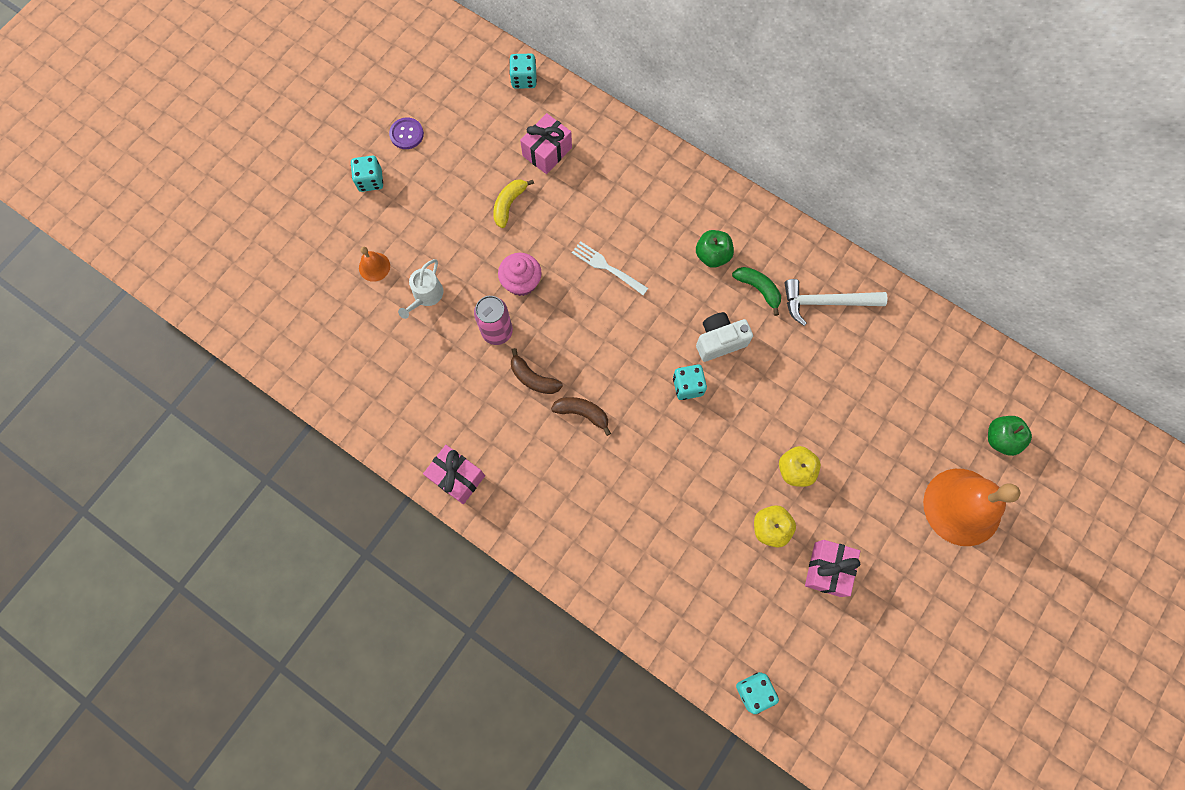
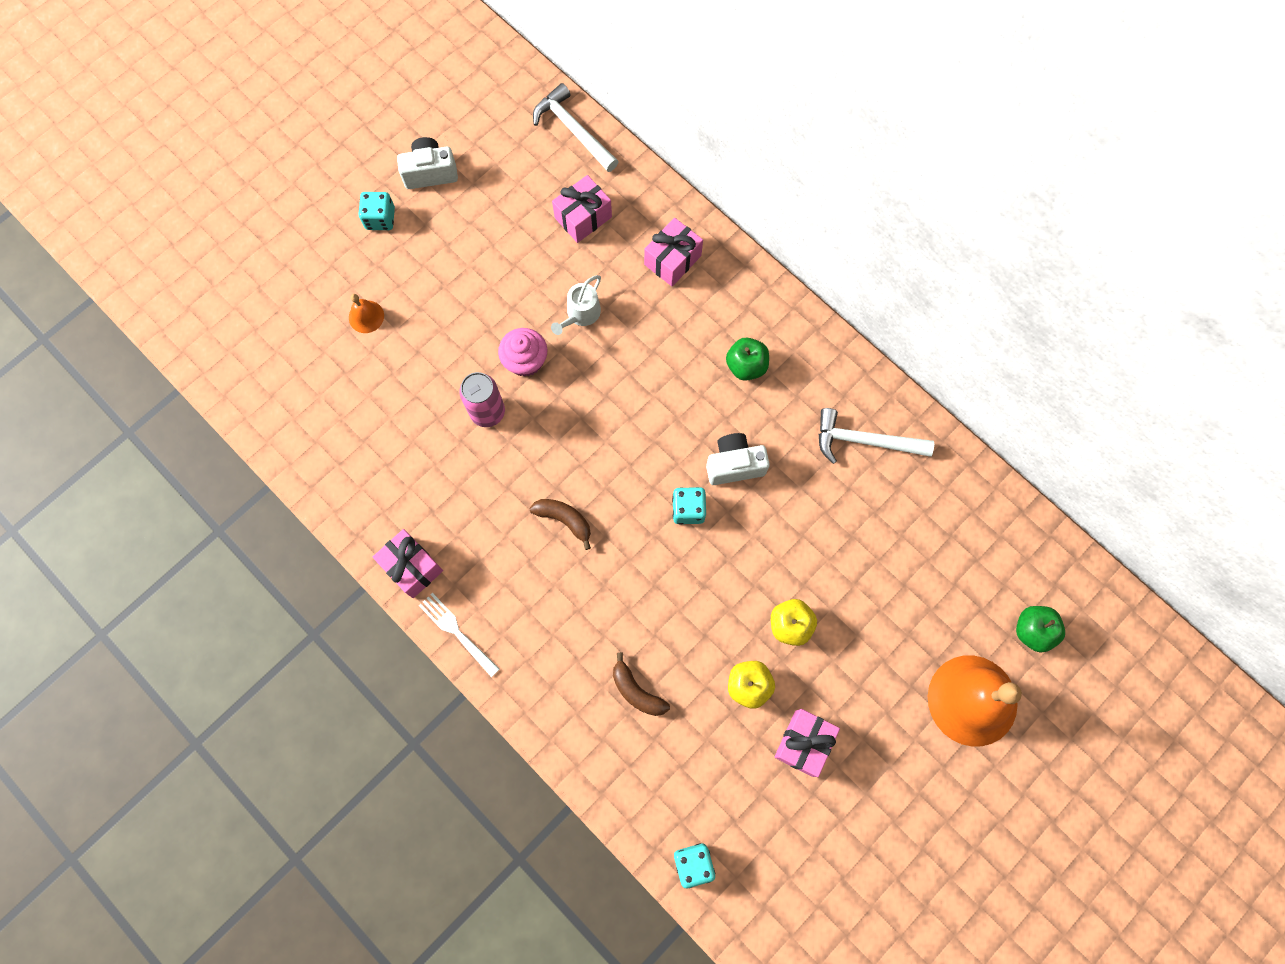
camera: 10 degrees right, 0 degrees up
purple button [389,118,424,149] -> white camera [397,137,458,189]
white watering can [398,259,444,319] -> white watering can moved to [551,275,601,335]
yellow banana [493,179,534,228] -> none
turquoise dice [509,54,537,89] -> white hammer [533,83,619,172]
brown banana [511,348,563,394] -> brown banana moved to [613,652,670,716]
white fork [572,241,648,295] -> white fork moved to [419,593,500,677]
green banana [732,267,781,316] -> none
none -> pink gift [644,218,703,286]

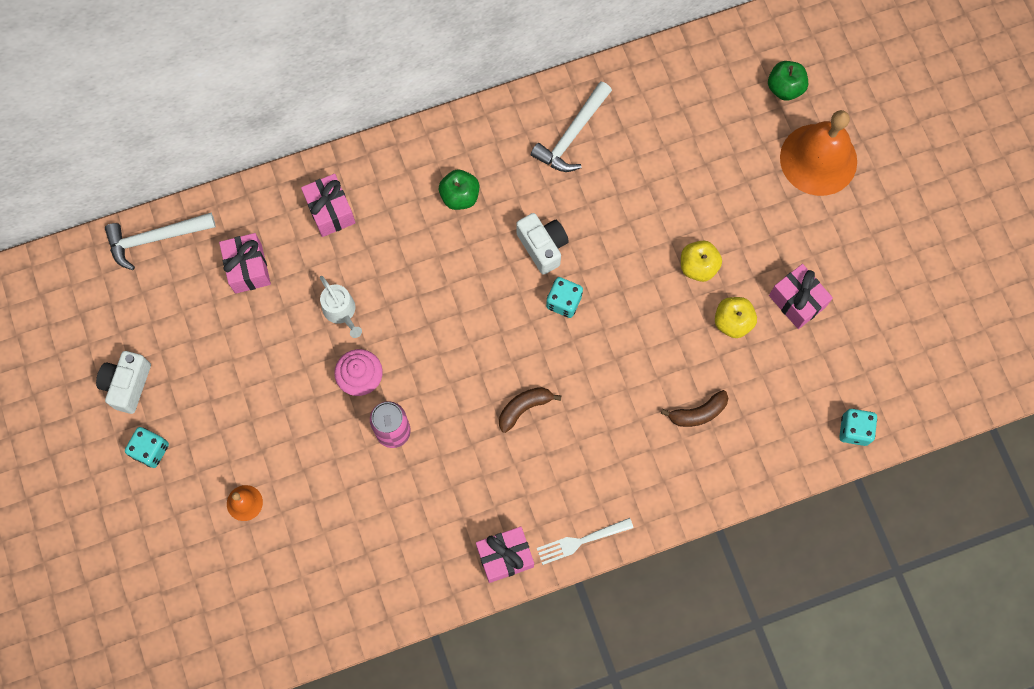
camera: 65 degrees left, 0 degrees up
white camera [706,433,770,485] -> white camera turned 135 degrees clockwise [516,213,569,275]

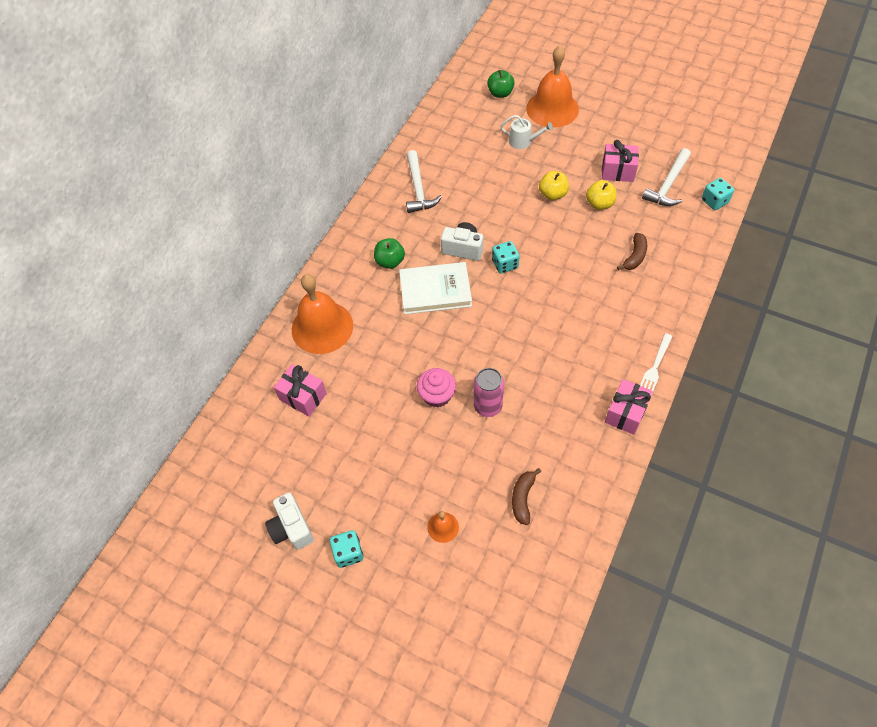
camera: 40 degrees left, 15 degrees down
white hammer [105,213,216,270] -> white hammer moved to [642,148,691,206]
pink gift [301,174,356,237] -> orange bell [292,274,353,354]
white watering can [320,276,362,338] -> white watering can moved to [500,115,553,149]
brown banana [499,387,561,433] -> brown banana moved to [512,468,541,525]
none -> white book [399,262,472,314]

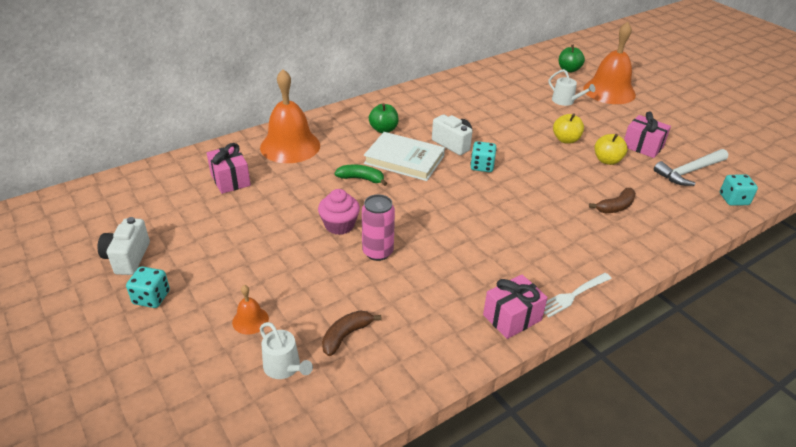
camera: 25 degrees right, 20 degrees down
white hammer [406,150,442,213] -> none
none -> white watering can [260,322,313,379]
none -> green banana [335,165,387,186]

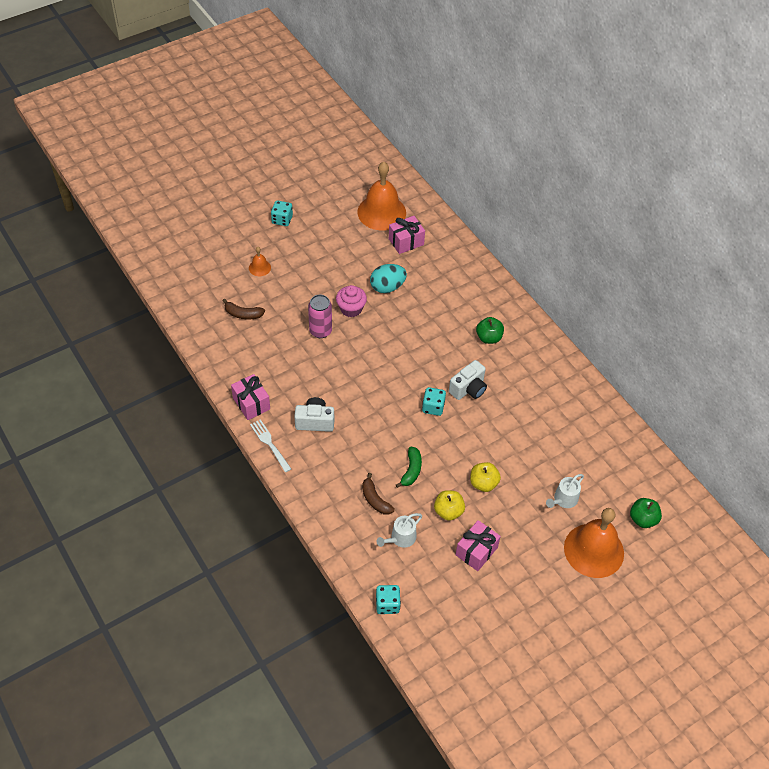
camera: 90 degrees right, 15 degrees up
white camera [97,217,150,275] -> white camera moved to [294,397,334,432]
orange bell [260,69,320,163] -> orange bell moved to [358,162,406,231]
white watering can [260,322,313,379] -> white watering can moved to [377,513,422,548]
brown banana [322,310,381,356] -> brown banana turned 150 degrees clockwise [222,299,265,319]
green banana [335,165,387,186] -> green banana moved to [396,447,422,488]
white book [364,132,445,181] -> none
white hammer [654,149,728,186] -> none
none -> turquoise egg [370,264,407,293]

